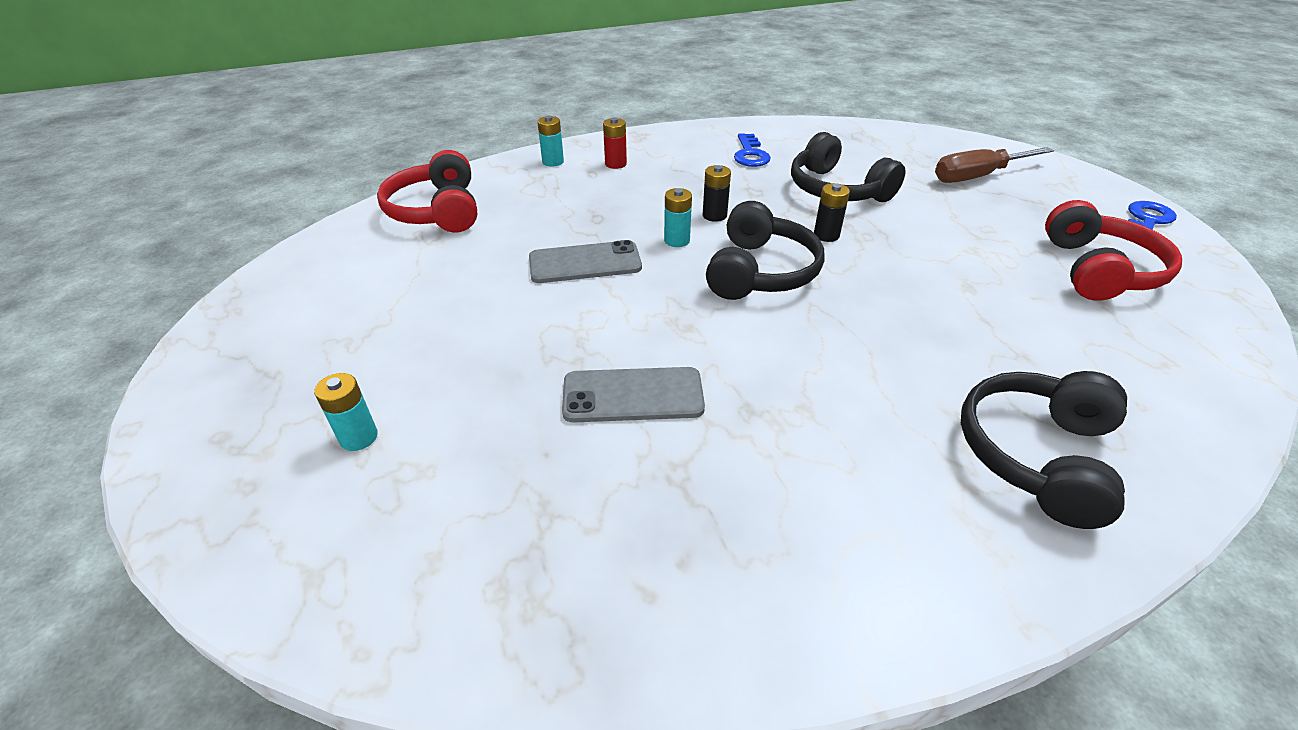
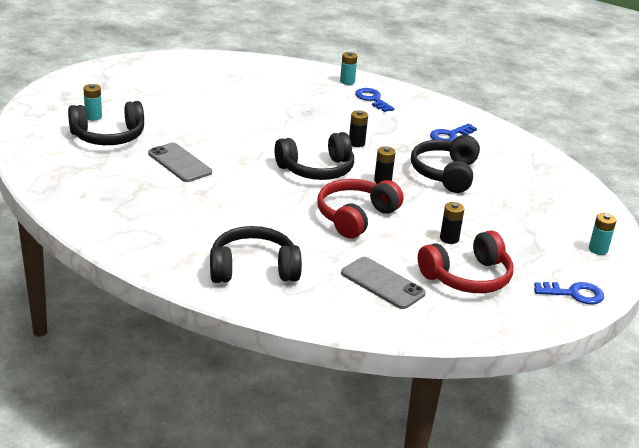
camera: 50 degrees right, 10 degrees down
red headphones [377,150,477,232] -> red headphones moved to [317,179,403,238]
grey phone [529,240,642,283] -> grey phone moved to [341,257,426,309]
red battery [603,118,627,169] -> blue key [355,88,394,112]
turquoise battery [664,188,692,247] -> turquoise battery moved to [589,213,616,255]
brown screwdriver [935,147,1054,183] -> none
none -> black headphones [68,101,144,145]
none -> black battery [440,202,465,244]

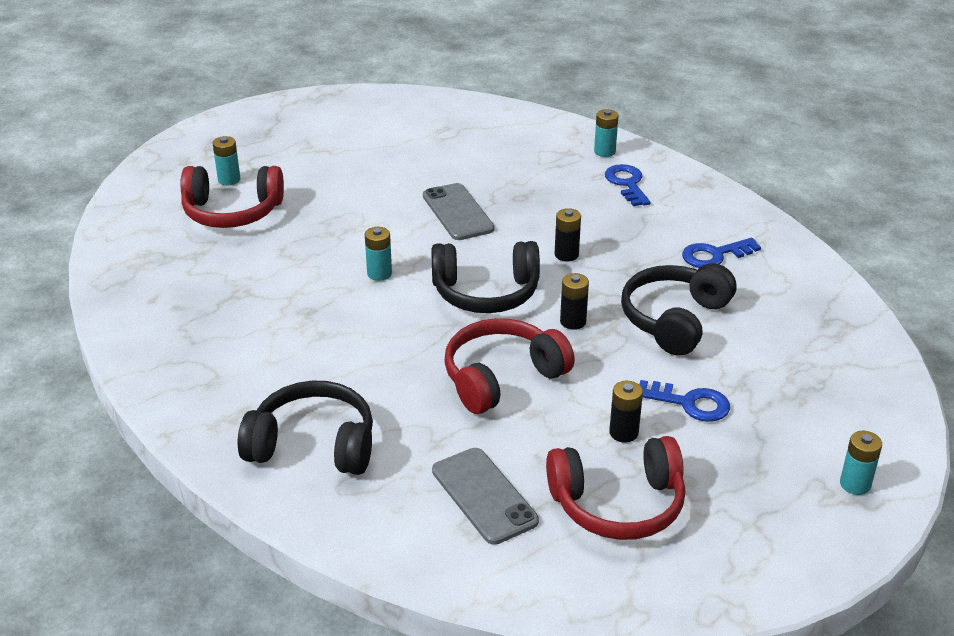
camera: 20 degrees right, 5 degrees up
black headphones [68,101,144,145] -> red headphones [180,166,284,228]
grey phone [148,143,212,182] -> grey phone moved to [423,183,495,240]
blue key [534,282,604,304] -> blue key moved to [639,380,730,422]
none -> turquoise battery [365,227,392,281]

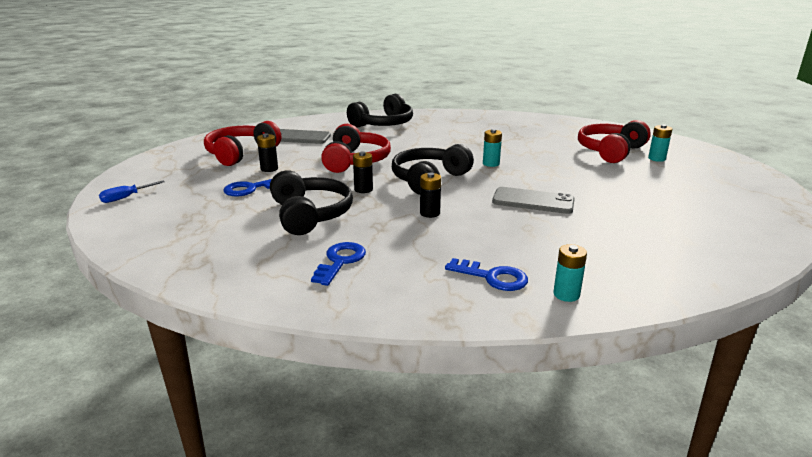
camera: 130 degrees right, 10 degrees down
turquoise battery [840,431,882,495] -> blue screwdriver [99,181,165,203]

